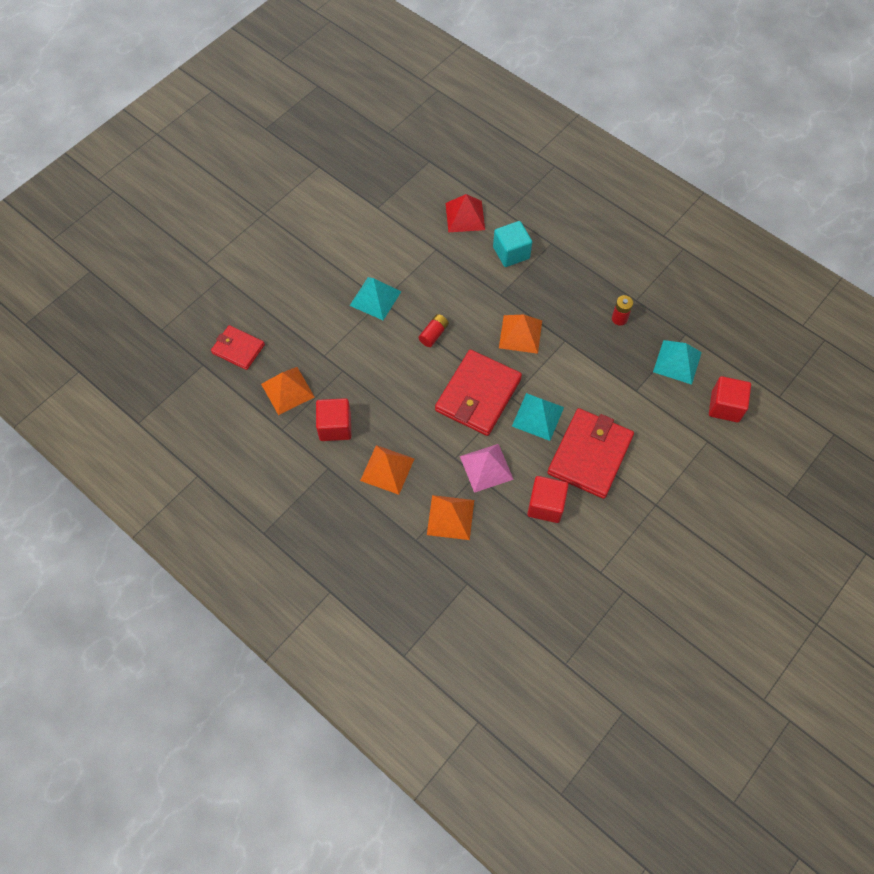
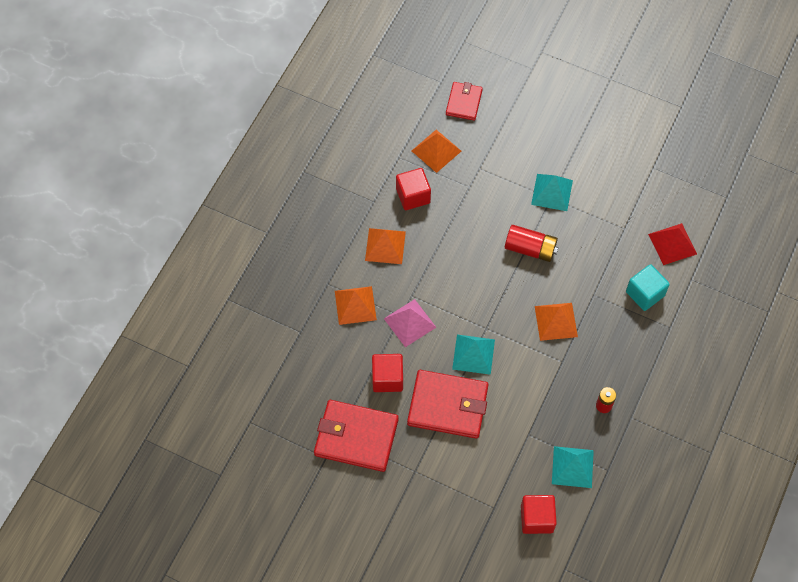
camera: 75 degrees right, 0 degrees up
red battery [419,314,449,347] -> red battery [505,225,558,262], size x1.64
red wallet [435,350,522,436] -> red wallet moved to [314,400,399,472]

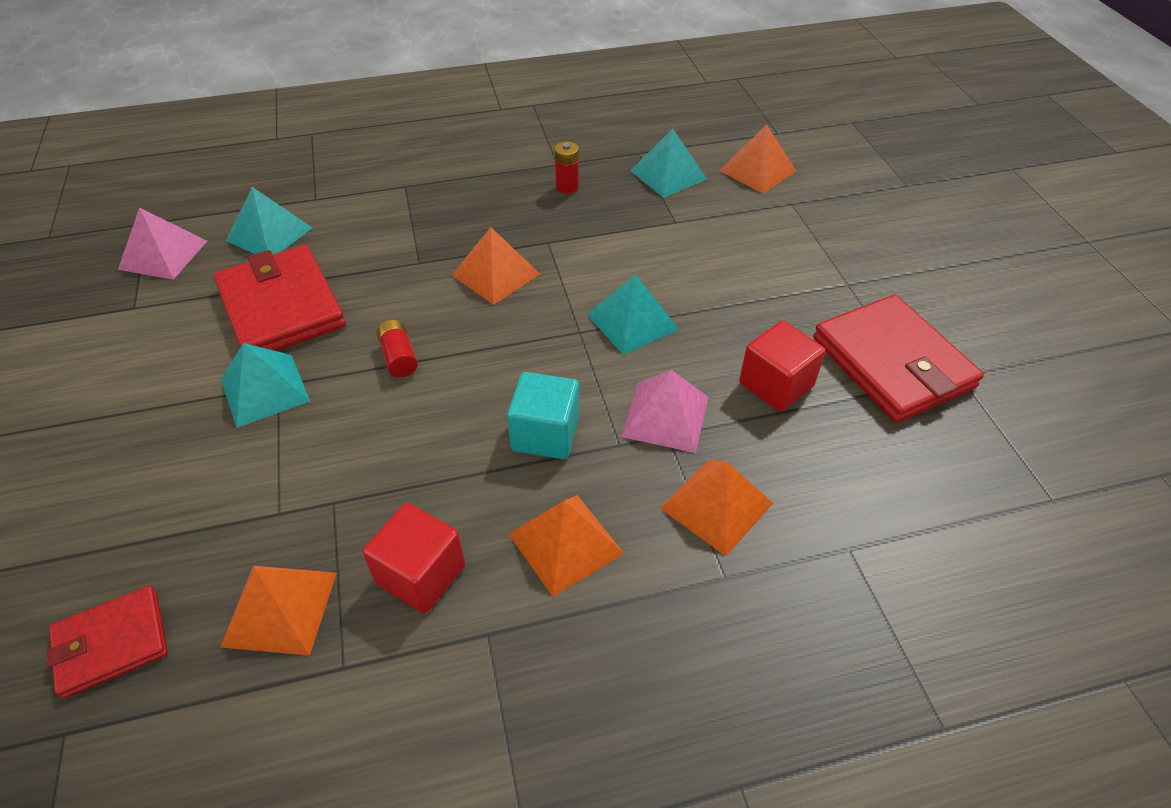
camera: 130 degrees left, 15 degrees down
red wallet [407,370,489,439] -> red wallet moved to [214,245,346,351]
red battery [505,225,558,262] -> red battery [377,320,418,377], size x0.61
red cube [521,495,557,534] -> orange pyramid [719,124,797,194]
turquoise cube [626,264,670,311] -> turquoise cube moved to [507,372,579,459]
red pyramid [648,223,697,265] -> turquoise pyramid [226,187,313,255]
none -> pink pyramid [118,208,207,280]

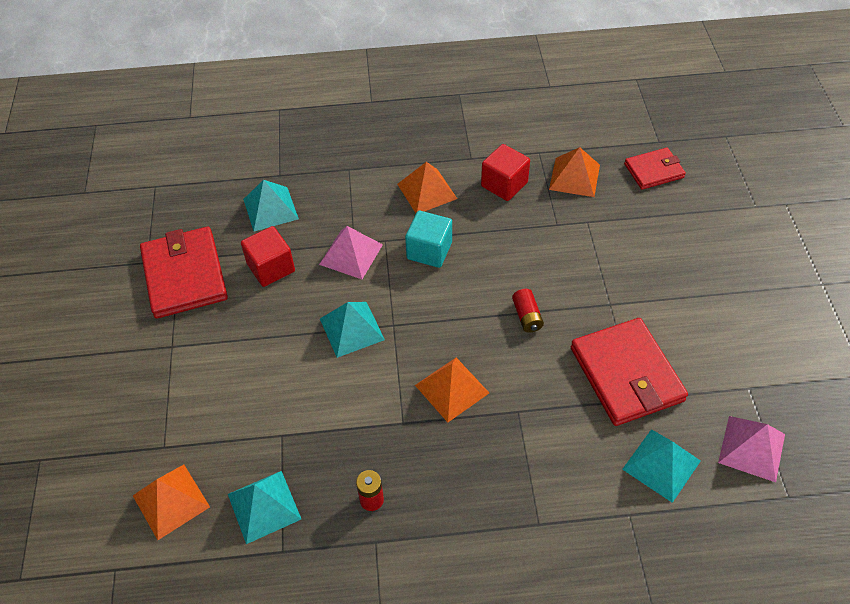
camera: 170 degrees left, 5 degrees up
turquoise pyramid [221,343,310,428] -> turquoise pyramid moved to [243,180,299,232]
orange pyramid [660,460,773,556] -> none

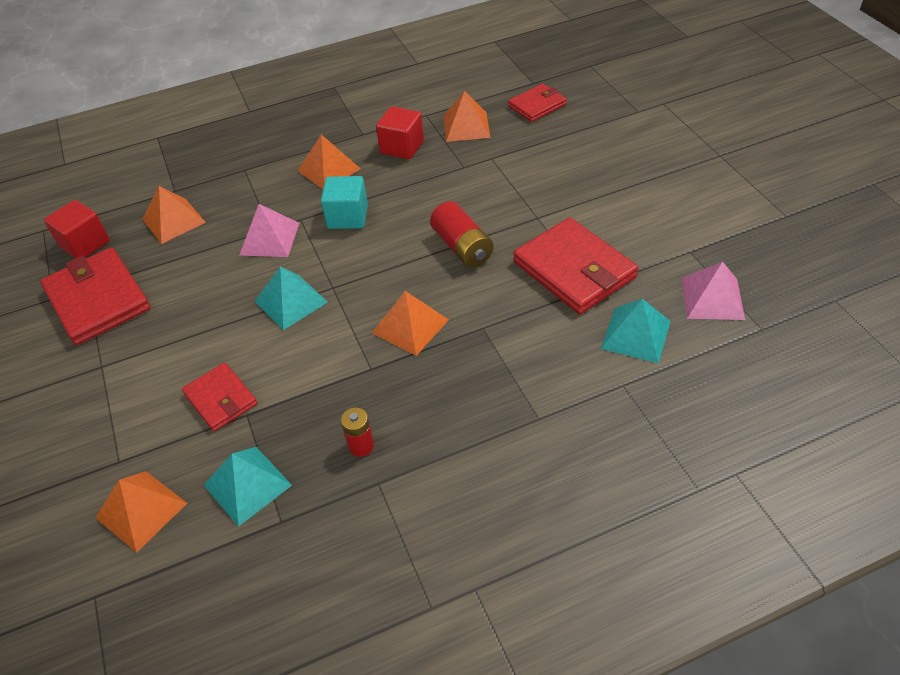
camera: 15 degrees left, 5 degrees down
red cube [241,226,295,287] -> red cube moved to [44,200,110,258]
turquoise pyramid [243,180,299,232] -> orange pyramid [142,186,206,244]
red battery [512,289,544,333] -> red battery [430,201,494,267], size x1.64
none -> red wallet [182,363,257,431]

